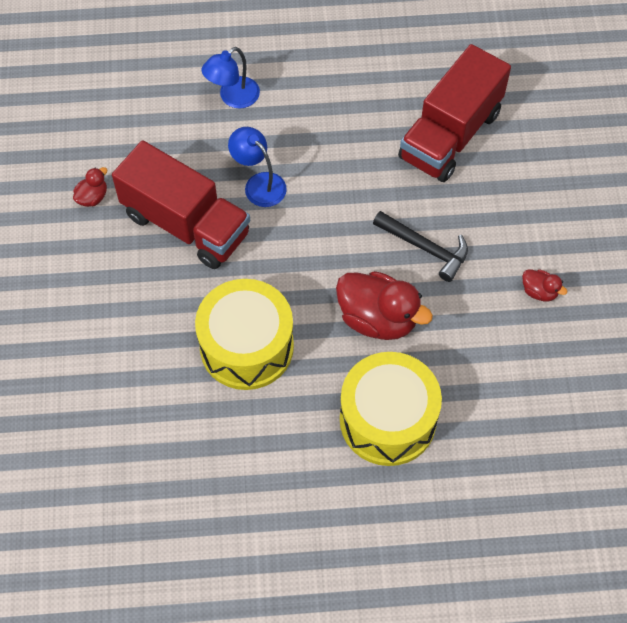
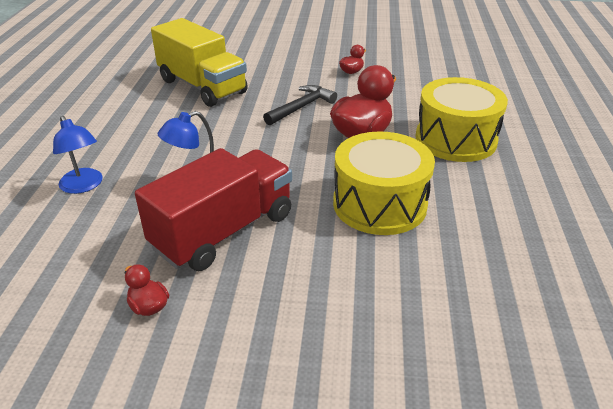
camera: 80 degrees left, 25 degrees down
red truck [398,44,511,182] -> yellow truck [151,18,248,107]

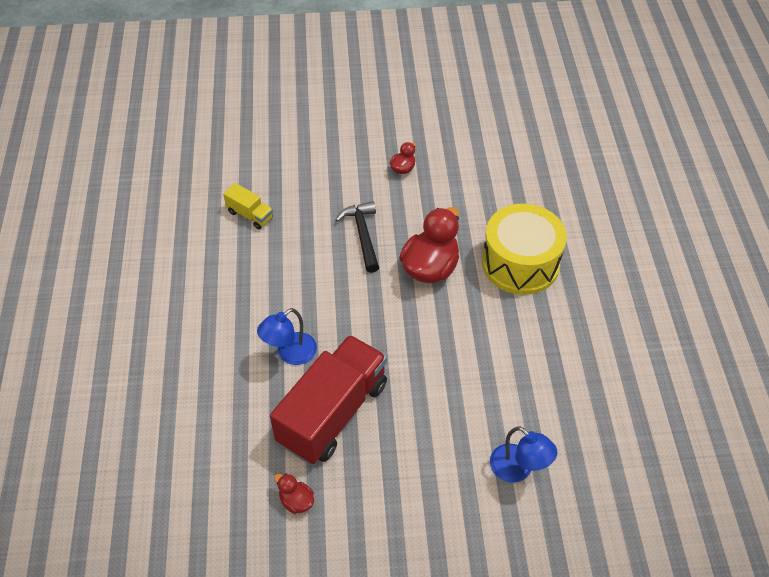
camera: 10 degrees left, 15 degrees up
blue lamp [53,116,103,194] -> blue lamp moved to [490,426,558,483]
yellow truck [151,18,248,107] -> yellow truck [223,183,273,230], size x0.45
black hammer [263,85,337,126] -> black hammer turned 45 degrees counterclockwise [335,201,379,273]
yellow drum [333,131,435,235] -> none

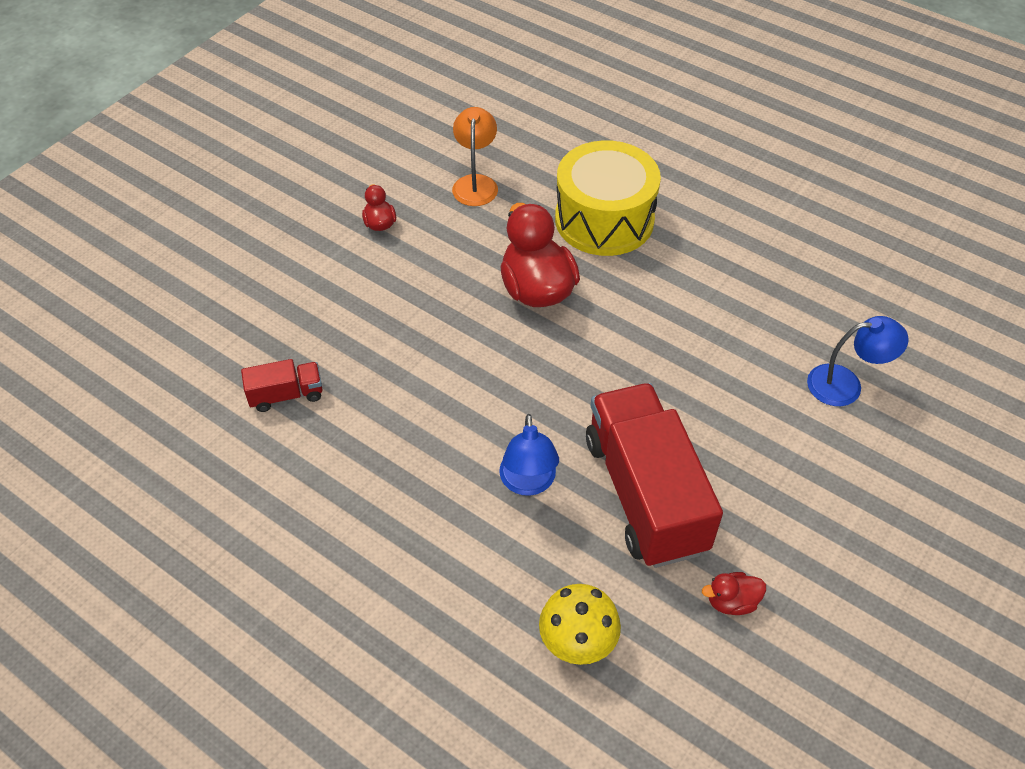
camera: 50 degrees left, 0 degrees up
yellow truck [223,183,273,230] -> red truck [241,359,322,412]
black hammer [335,201,379,273] -> none
none -> orange lamp [452,107,498,206]
none -> yellow mushroom [539,584,621,665]

